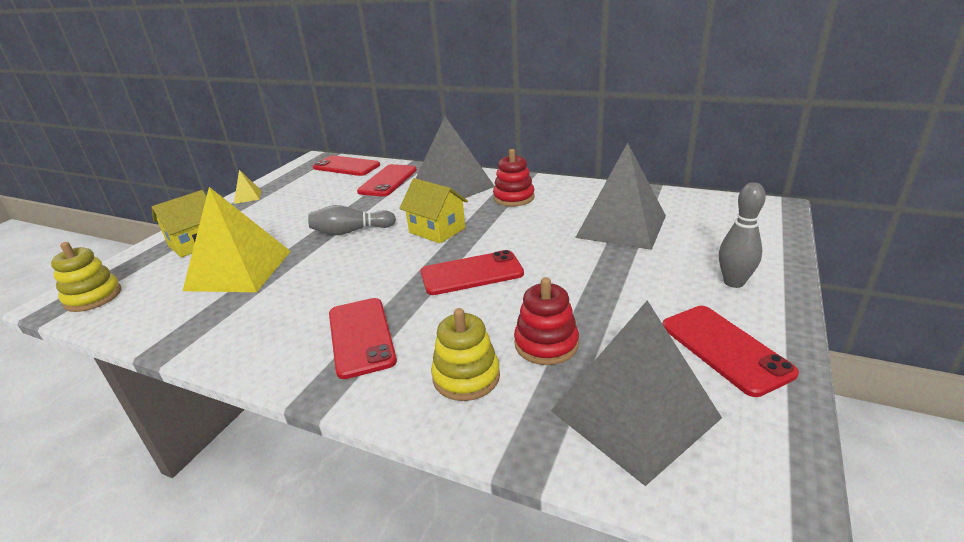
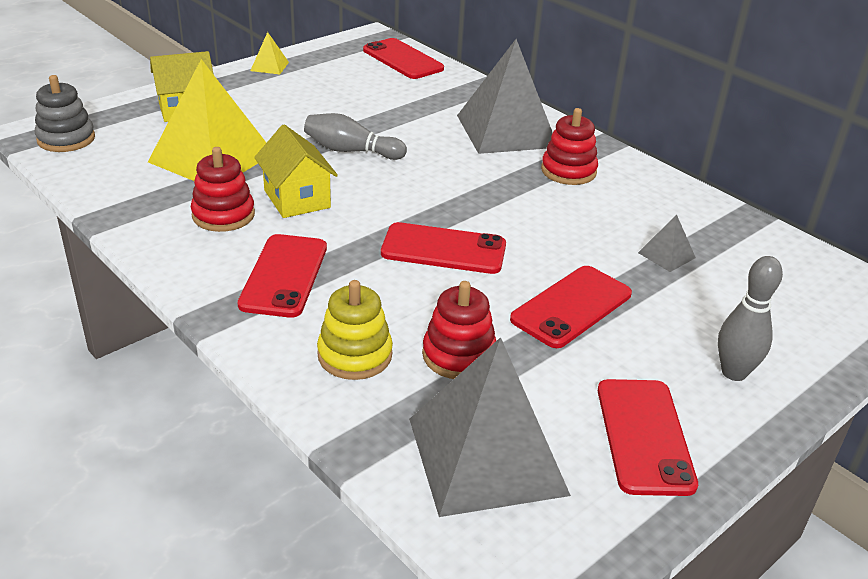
camera: 20 degrees right, 5 degrees up
yellow stacking toy [51,242,121,312] -> grey stacking toy [34,75,95,152]
red phone [357,164,417,197] -> red phone moved to [510,266,632,348]
yellow house [399,178,468,244] -> yellow house moved to [254,125,338,218]
grey pyramid [575,143,666,250] -> grey pyramid [638,214,696,272], size x0.41
none -> red stacking toy [191,147,255,232]

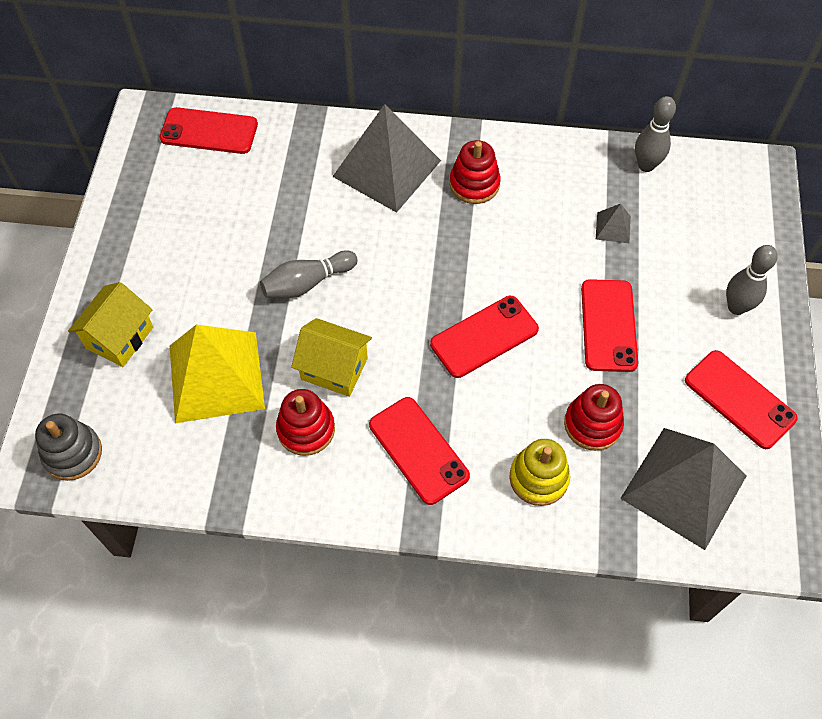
camera: 40 degrees left, 25 degrees up
yellow pyramid [250,32,289,74] -> none
none -> grey bowling pin [635,96,676,172]

